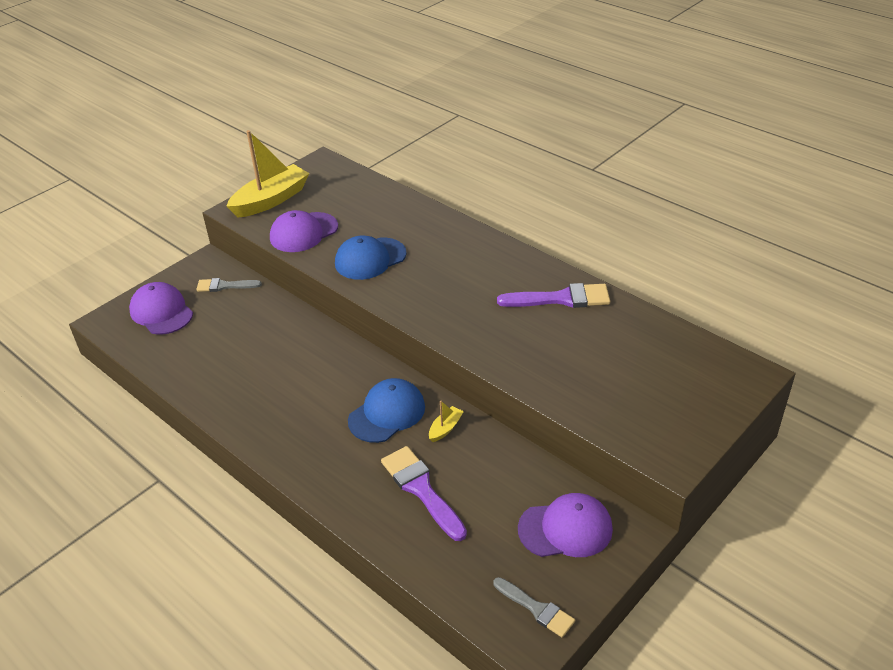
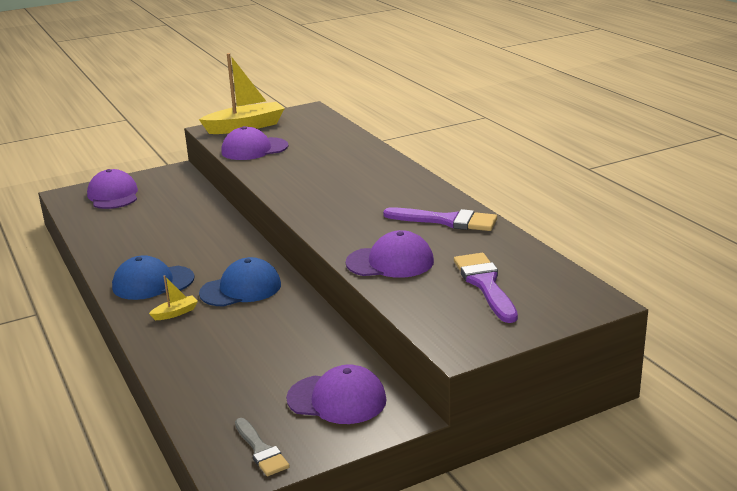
camera: 20 degrees right, 15 degrees down
grey brush [196,278,262,292] -> none
blue cap [335,236,407,280] -> blue cap moved to [112,255,195,300]
purple brush [381,446,467,541] -> purple brush moved to [454,253,518,323]
yellow boat [429,401,464,442] -> yellow boat moved to [149,275,198,320]
none -> purple cap [346,230,434,278]

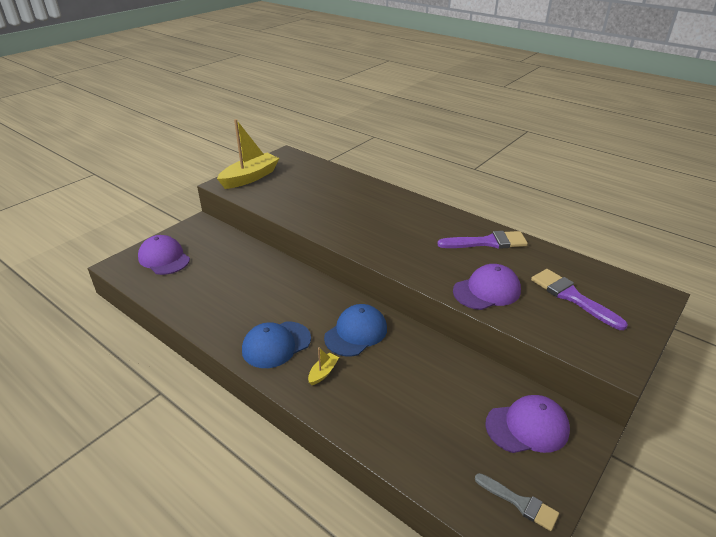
camera: 25 degrees left, 10 degrees up
purple cap [221,126,288,160] -> none

